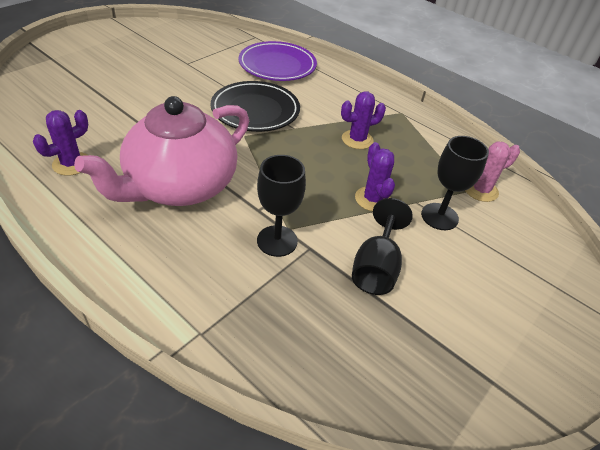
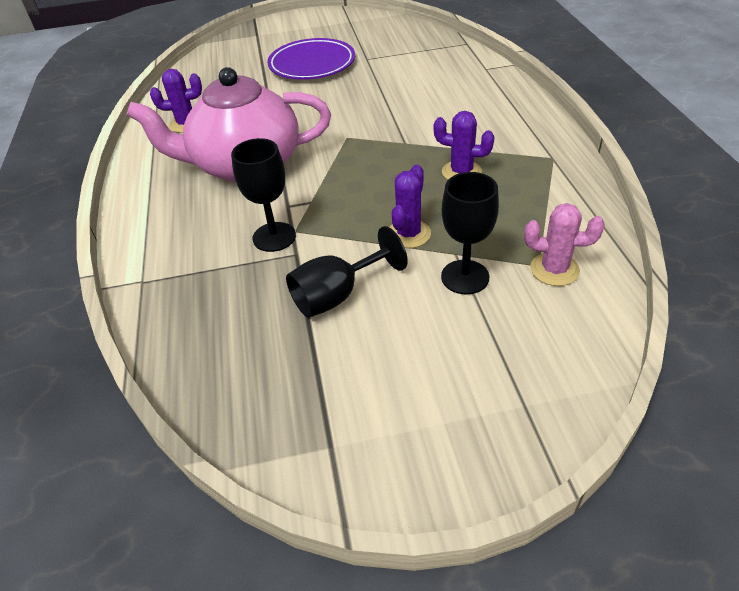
camera: 45 degrees right, 0 degrees up
black plate [211,81,300,132] -> none
purple plate [239,41,317,81] -> purple plate moved to [267,38,355,80]

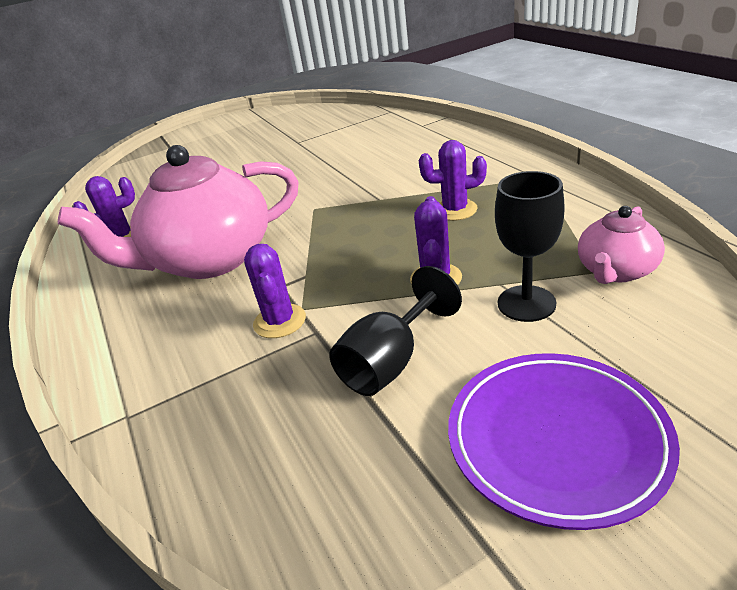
camera: 15 degrees left, 10 degrees down
black goblet [231,138,296,252] -> purple cactus [244,244,306,338]
purple plate [267,38,355,80] -> purple plate moved to [448,353,680,530]
pink cactus [524,203,605,286] -> pink teapot [578,206,665,284]

